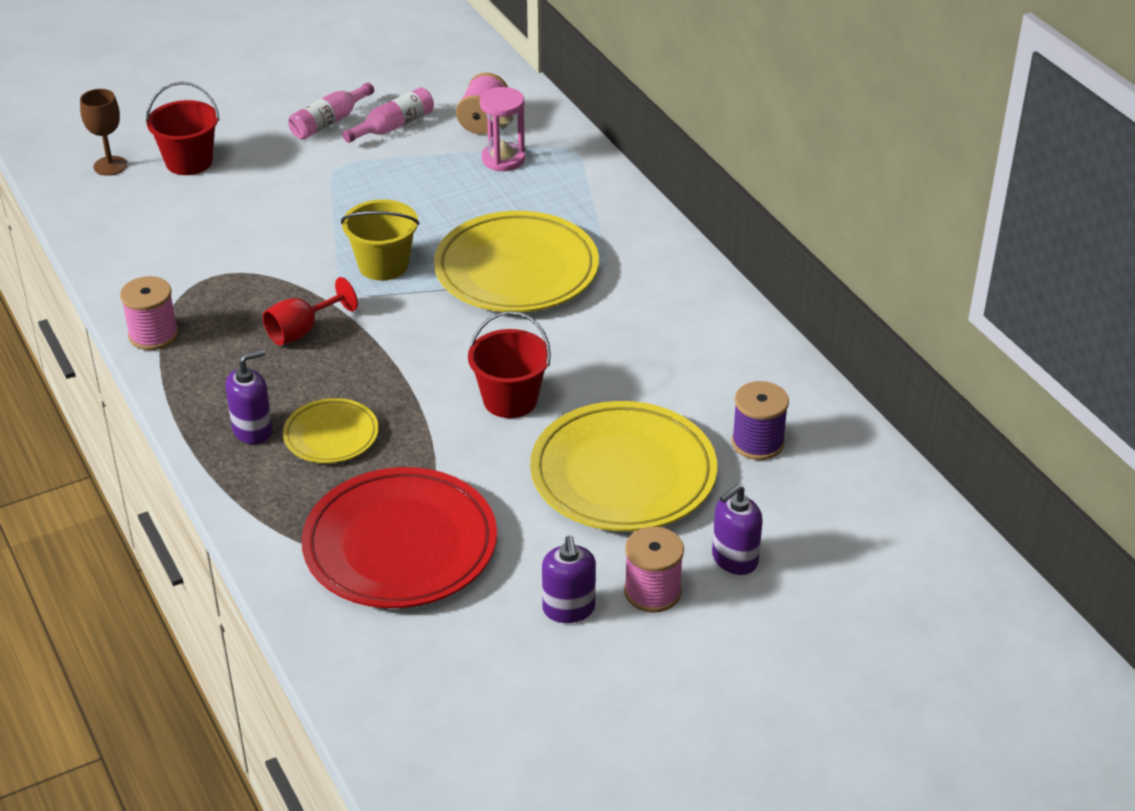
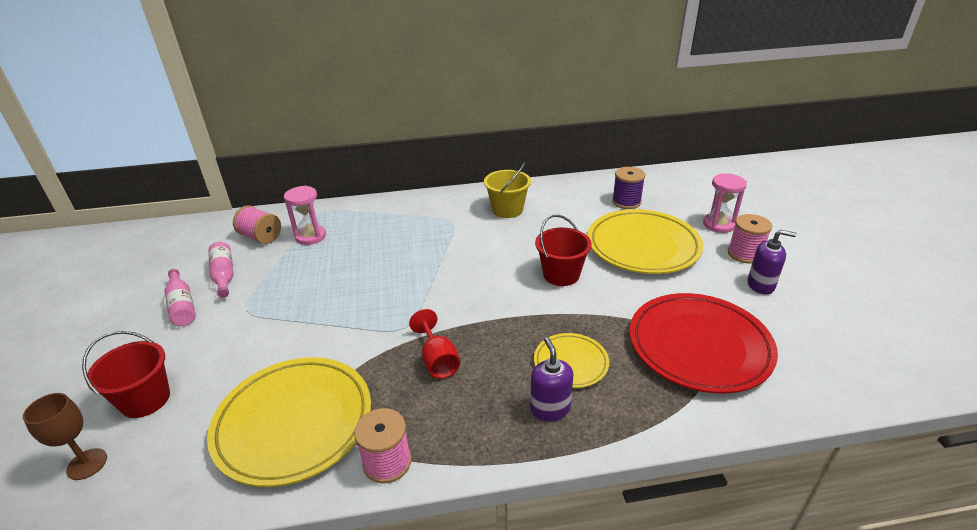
camera: 70 degrees left, 5 degrees down
yellow bucket [341,199,419,281] -> yellow bucket moved to [484,162,531,218]
yellow plate [434,211,599,312] -> yellow plate moved to [207,357,371,487]
purple soap dispenser [712,484,763,575] -> pink hourglass [703,173,747,233]

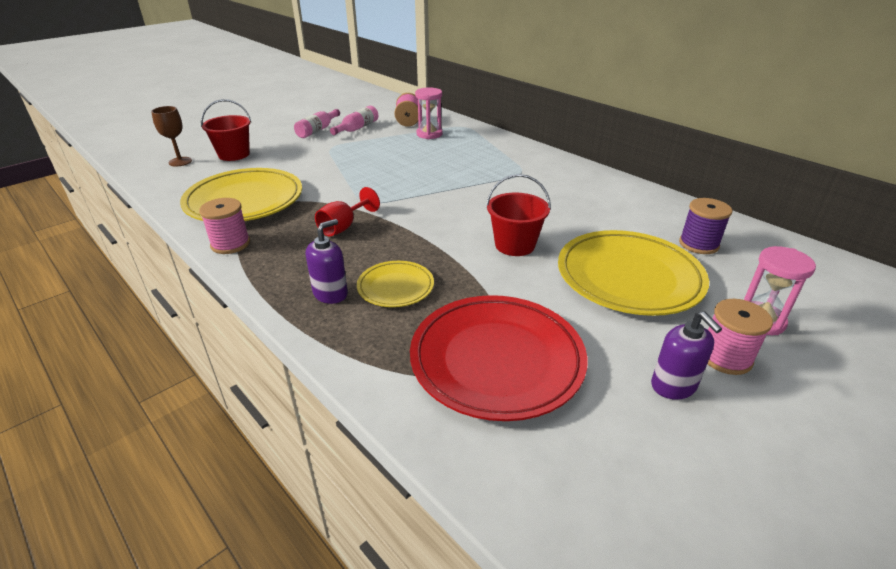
camera: 55 degrees right, 0 degrees up
yellow bucket [484,162,531,218] -> none

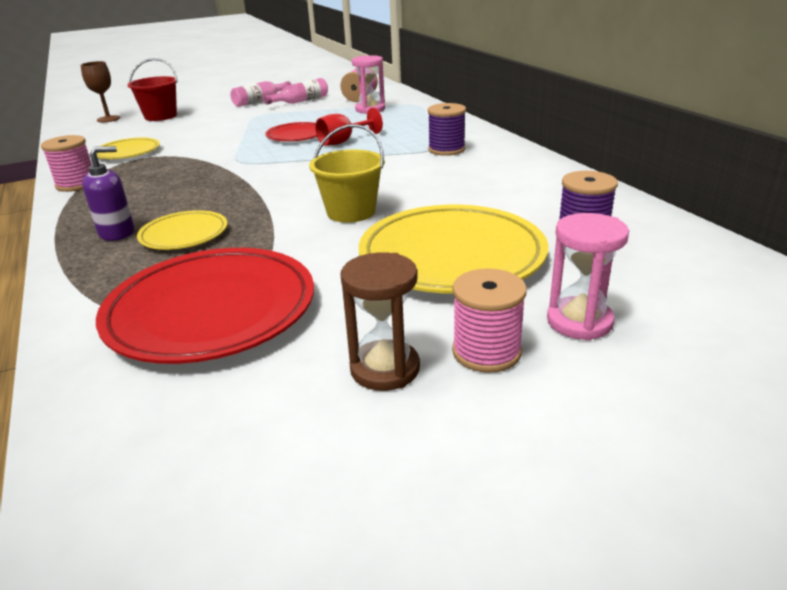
camera: 20 degrees right, 5 degrees down
yellow plate [180,168,302,221] -> yellow plate [96,137,160,159], size x0.52
red goblet [315,187,380,236] -> red goblet moved to [315,108,383,146]
red bucket [486,174,551,256] -> yellow bucket [309,124,385,223]
purple soap dispenser [651,312,722,400] -> brown hourglass [340,252,420,391]
none -> red plate [265,122,317,141]
none -> purple spool [428,103,466,156]

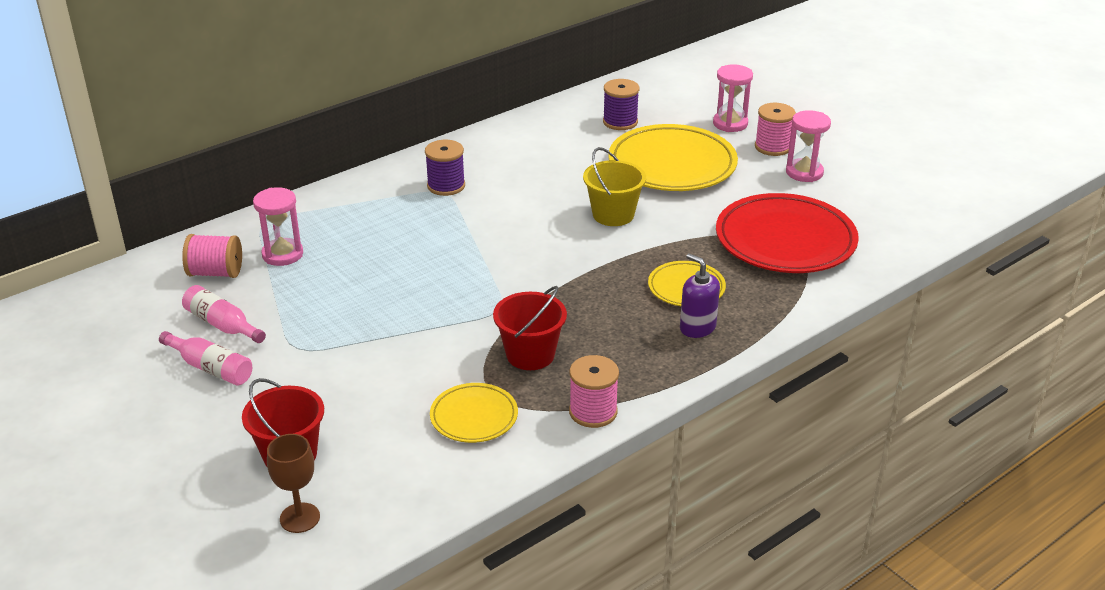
camera: 105 degrees left, 5 degrees up
red plate [265,122,317,141] -> none
red goblet [315,108,383,146] -> none
brown hourglass [340,252,420,391] -> pink hourglass [786,110,831,182]
none -> red bucket [493,286,567,370]

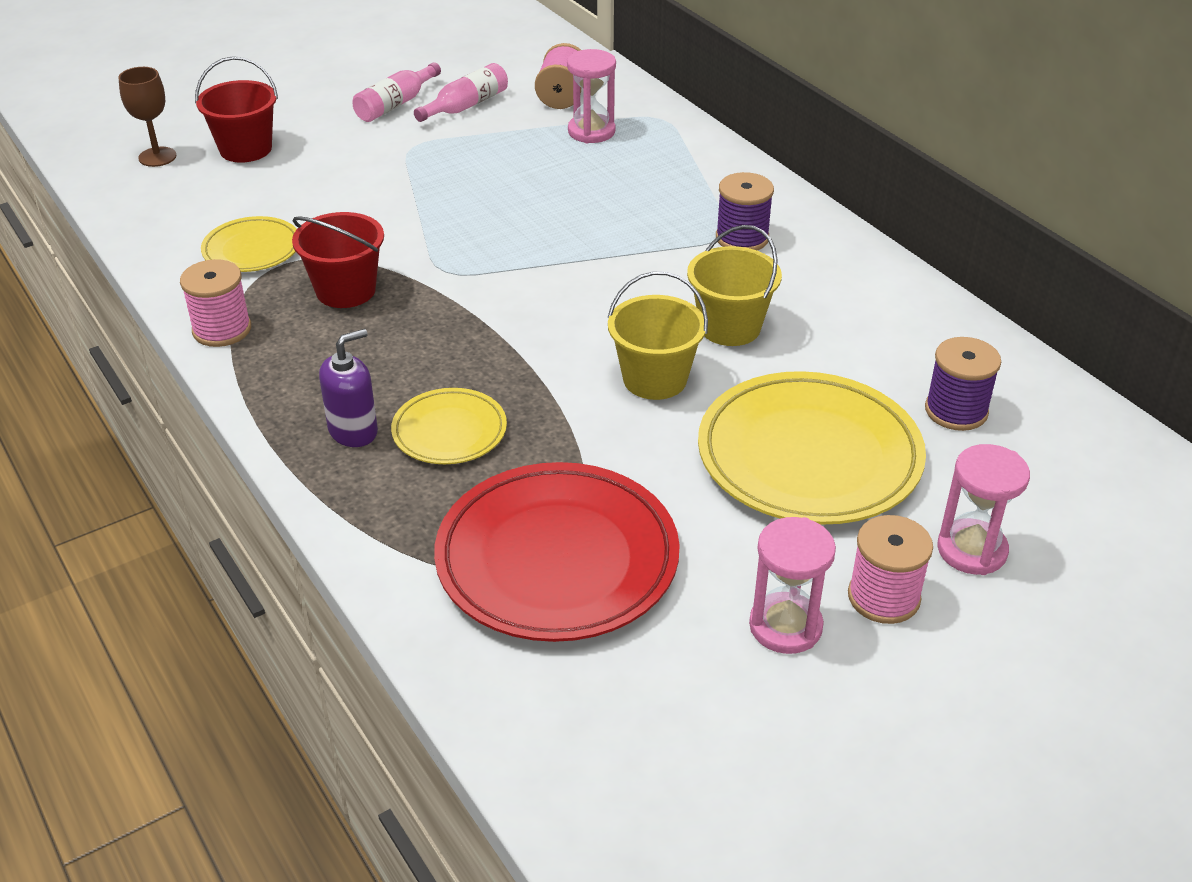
camera: 95 degrees right, 5 degrees up
none -> yellow bucket [687,225,782,346]

